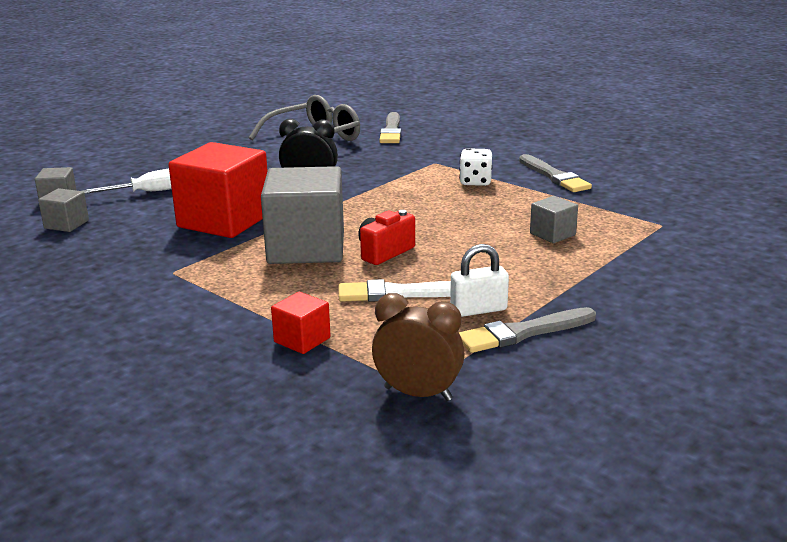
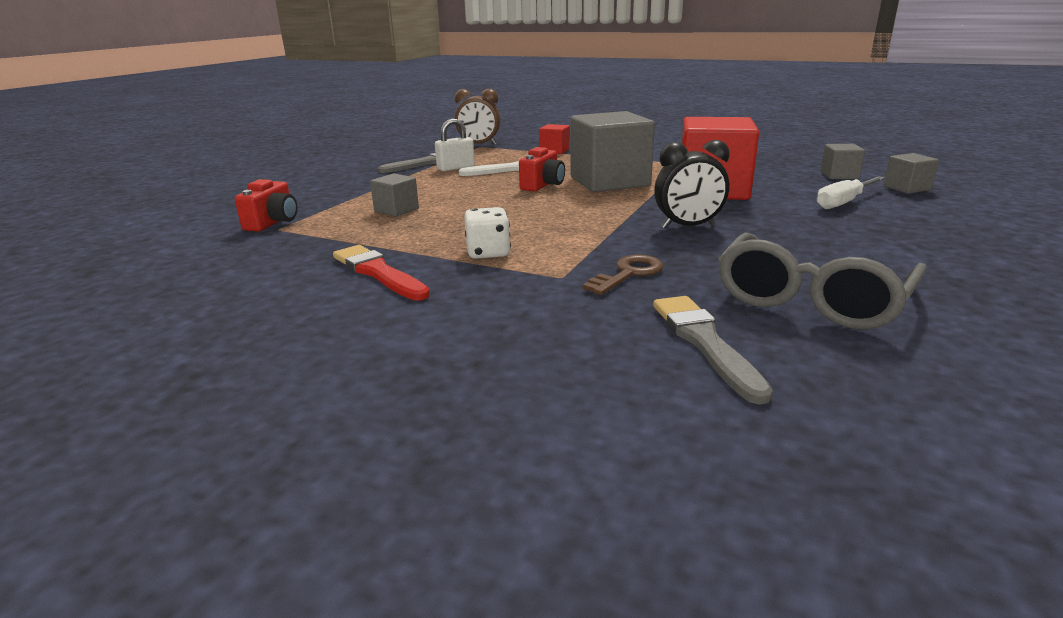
camera: 165 degrees right, 0 degrees up
grey brush [519,154,592,192] -> red brush [333,245,430,301]
none -> red camera [235,179,298,231]
none -> brown key [582,255,664,295]

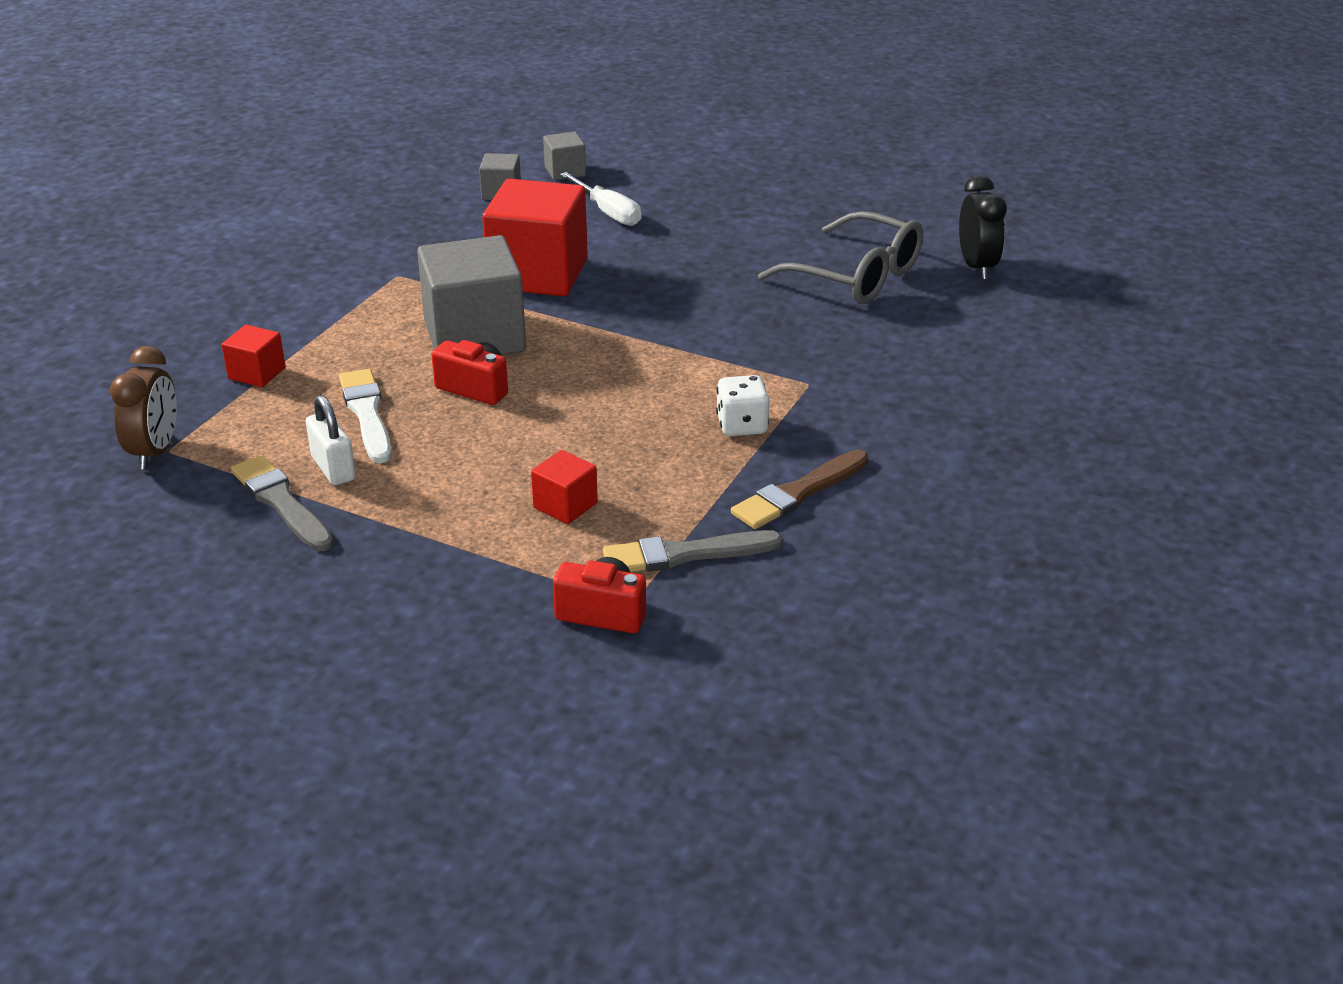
camera: 90 degrees left, 10 degrees up
red brush [333,245,430,301] -> brown brush [731,449,868,529]
grey cube [370,173,419,217] -> red cube [531,450,598,524]
brown key [582,255,664,295] -> none
grey brush [653,296,773,405] -> grey brush moved to [603,530,783,572]
black clock [654,140,730,229] -> black clock moved to [959,175,1007,280]

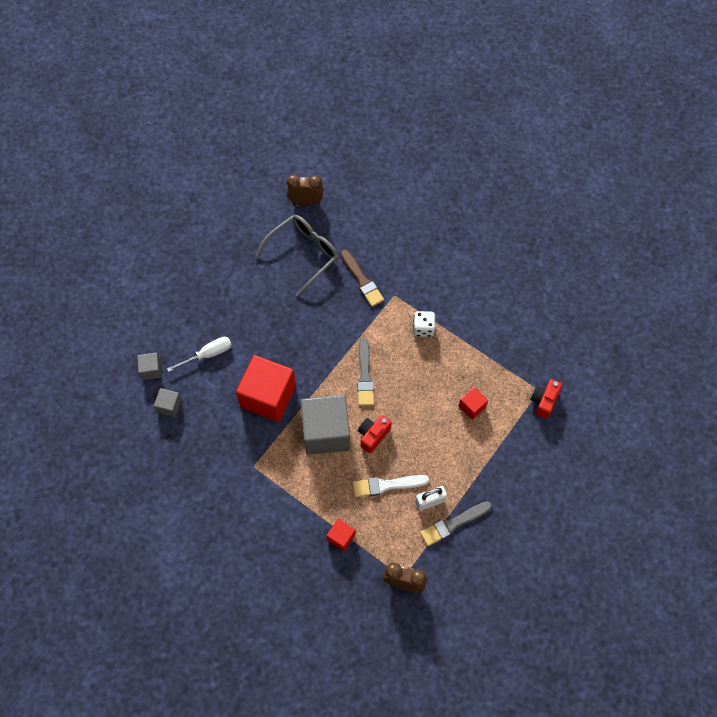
camera: 80 degrees left, 30 degrees up
grey brush [603,530,783,572] -> grey brush moved to [357,338,374,406]
brown brush [731,449,868,529] -> brown brush moved to [341,250,384,307]
black clock [959,175,1007,280] -> brown clock [287,175,323,206]

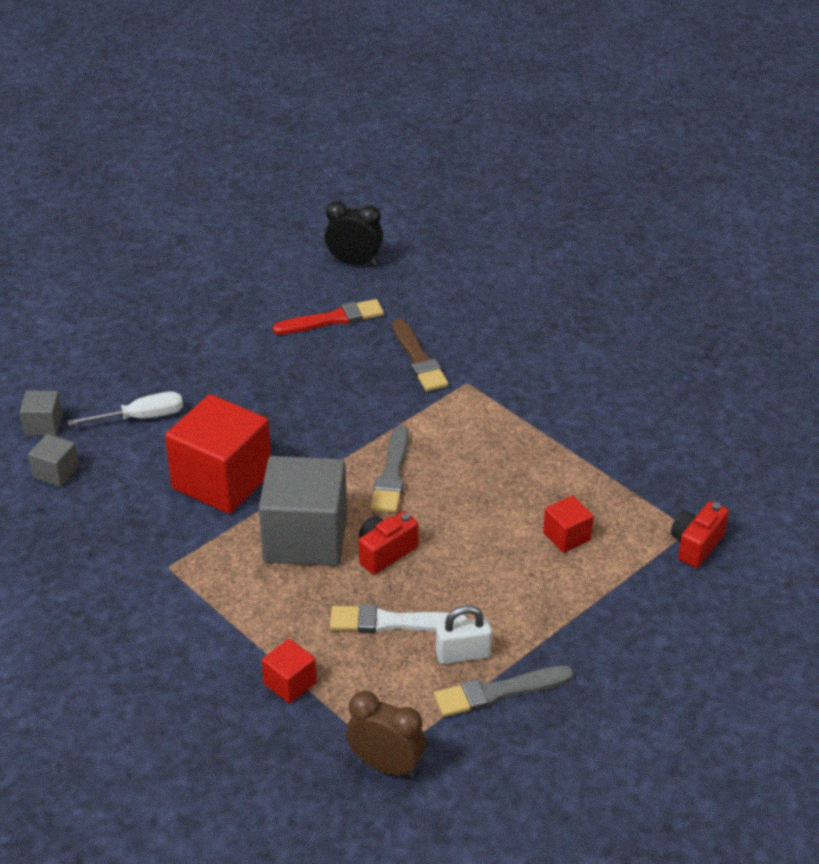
camera: 10 degrees right, 25 degrees down
grey glasses [255,215,339,297] -> red brush [272,299,384,335]
brown clock [287,175,323,206] -> black clock [324,201,383,266]
white dice [413,311,435,337] -> none

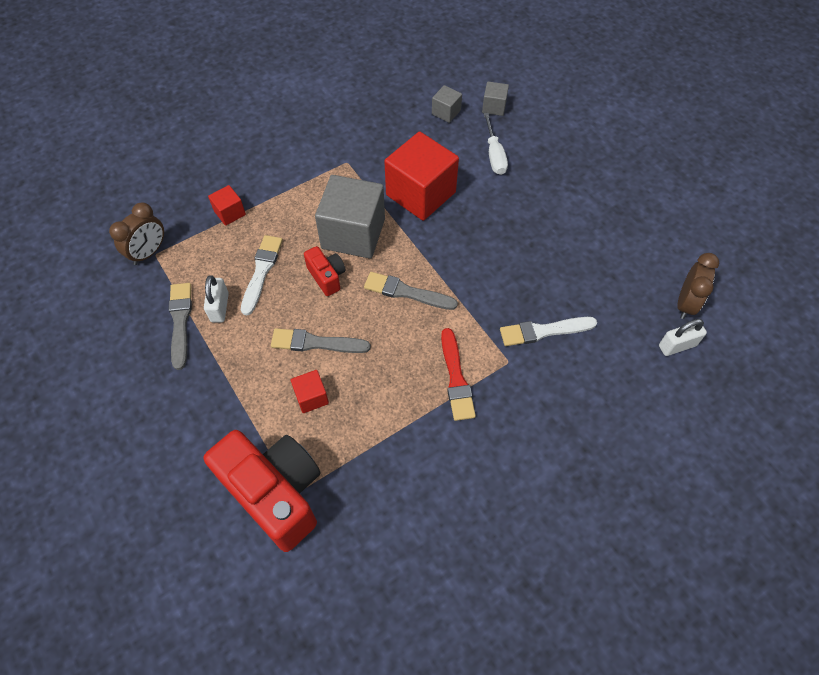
camera: 100 degrees right, 20 degrees up
red brush [272,299,384,335] -> red brush moved to [441,328,476,421]
black clock [324,201,383,266] -> brown clock [678,253,719,319]
brown brush [392,319,449,391] -> white brush [500,317,597,346]
red camera [671,501,729,568] -> red camera [204,430,320,552], size x2.15
none -> grey brush [271,328,371,353]
none -> white padlock [659,319,707,356]

